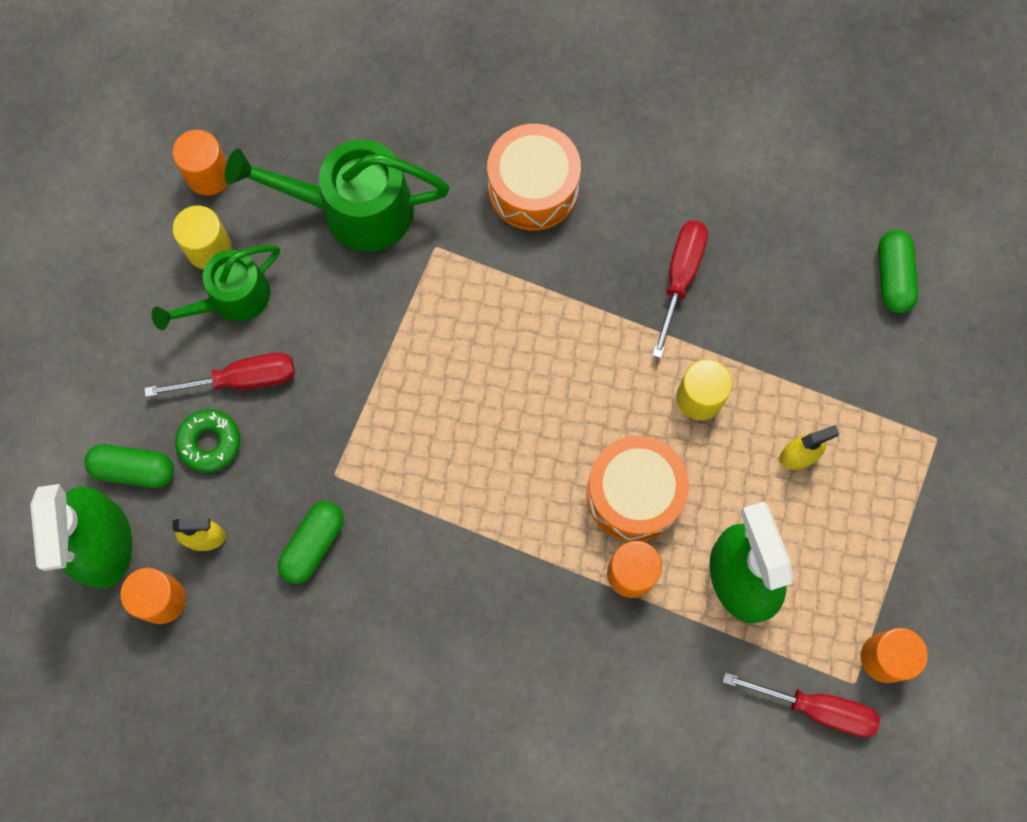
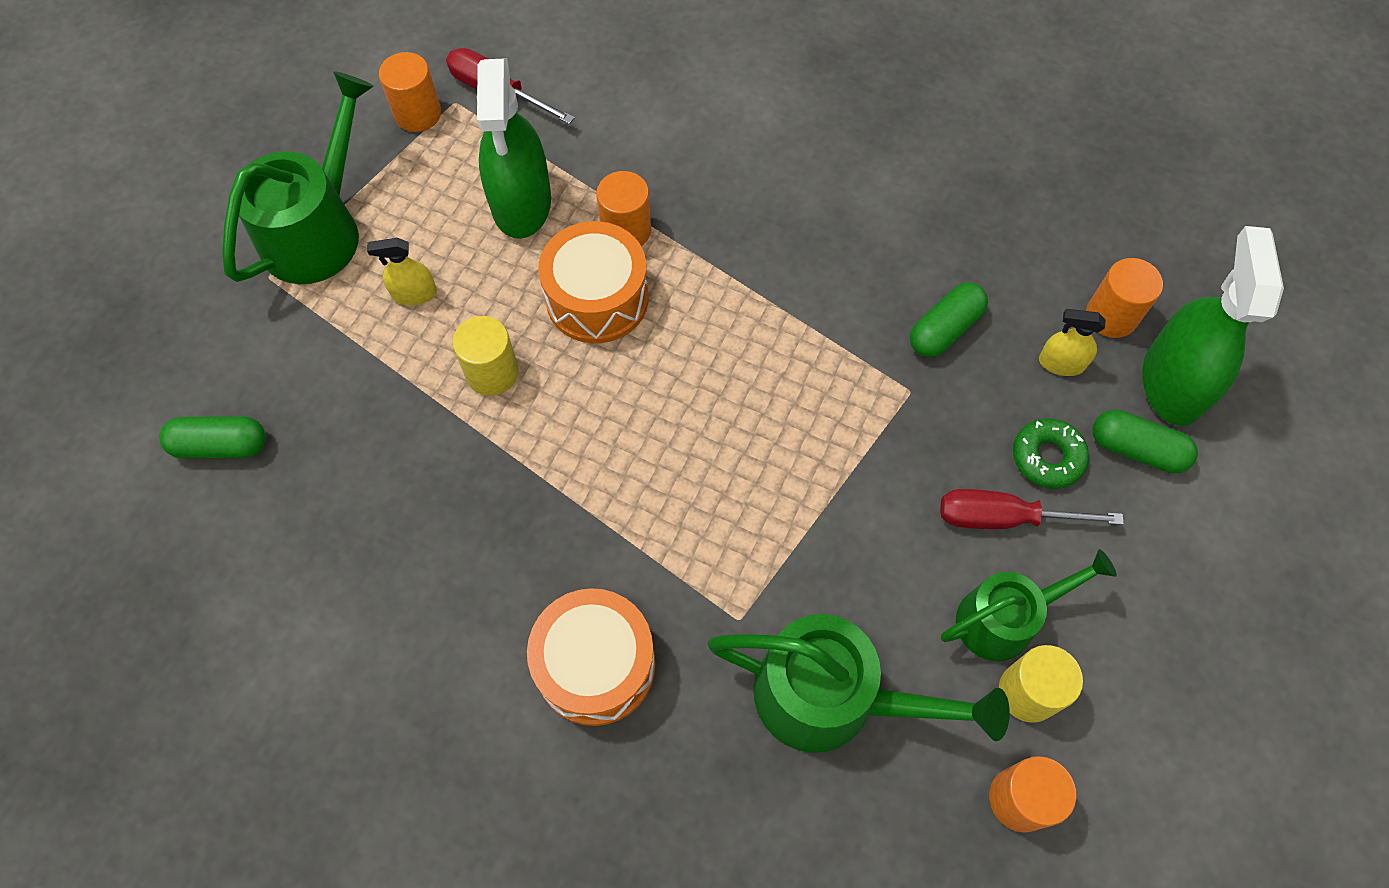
camera: 165 degrees left, 10 degrees down
red screwdriver [652,221,708,358] -> none
green capsule [878,230,918,313] -> green capsule turned 75 degrees clockwise [159,416,266,459]
none -> green watering can [222,71,374,284]

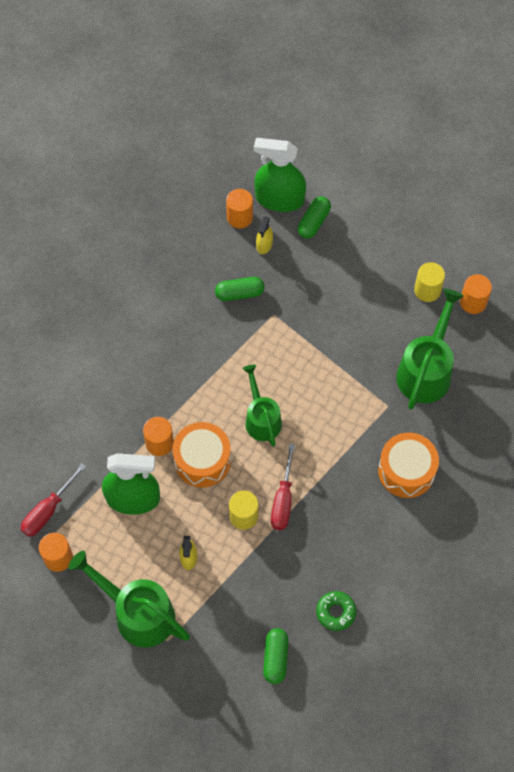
camera: 85 degrees left, 0 degrees up
green capsule [910,282,988,358] -> green capsule turned 60 degrees counterclockwise [215,277,264,301]
red screwdriver [940,489,1124,529] -> red screwdriver moved to [271,444,295,530]
green watering can [941,549,1117,661] -> green watering can moved to [243,365,282,447]
green donut [1013,418,1089,489] -> green donut moved to [316,591,356,631]

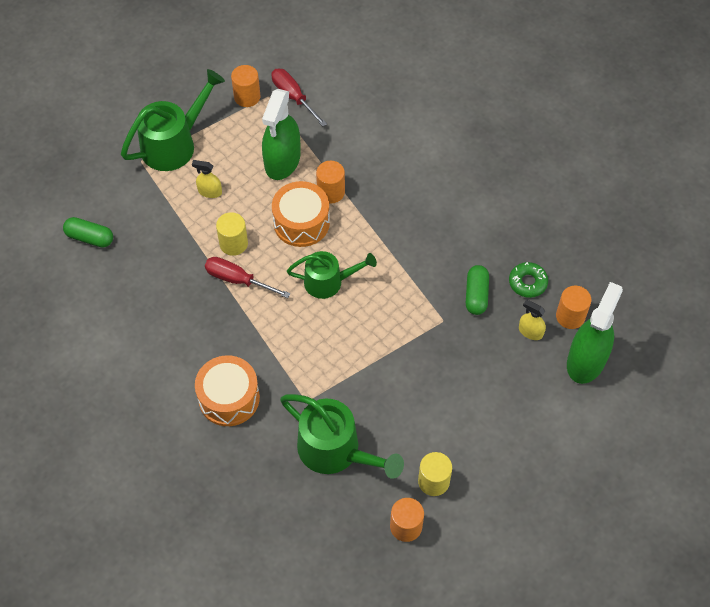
camera: 105 degrees right, 5 degrees down
green capsule [298,197,331,239] -> none
green donut [316,591,356,631] -> green donut moved to [509,262,548,298]

